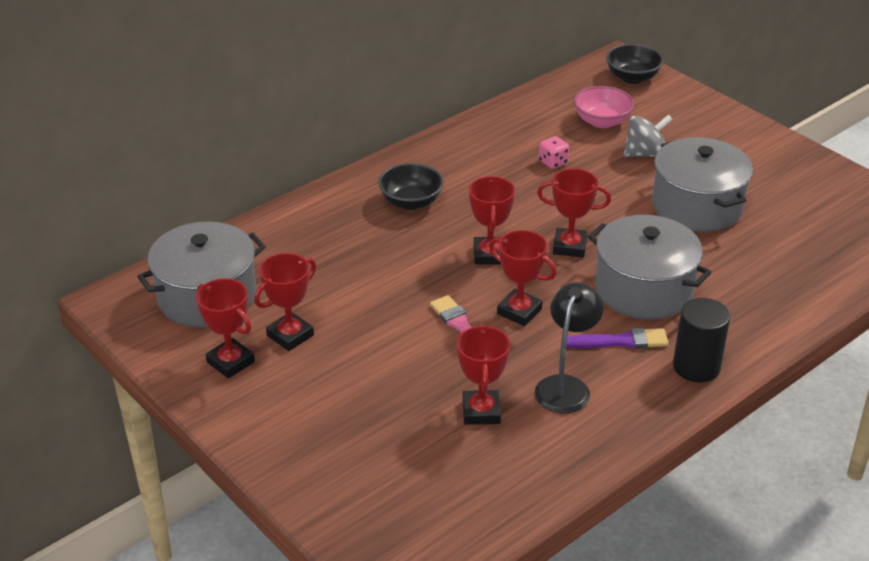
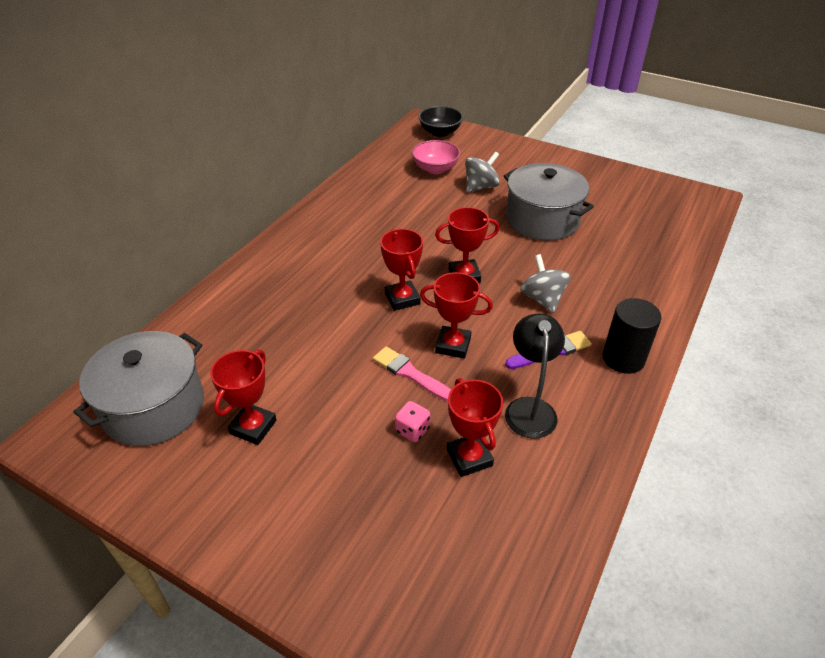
camera: 20 degrees left, 5 degrees up
red trophy [196,278,255,378] -> none
black bowl [378,163,444,210] -> none
pink dice [539,136,569,169] -> pink dice moved to [395,401,430,442]
grey pot [588,215,711,320] -> grey spinning top [520,254,571,313]

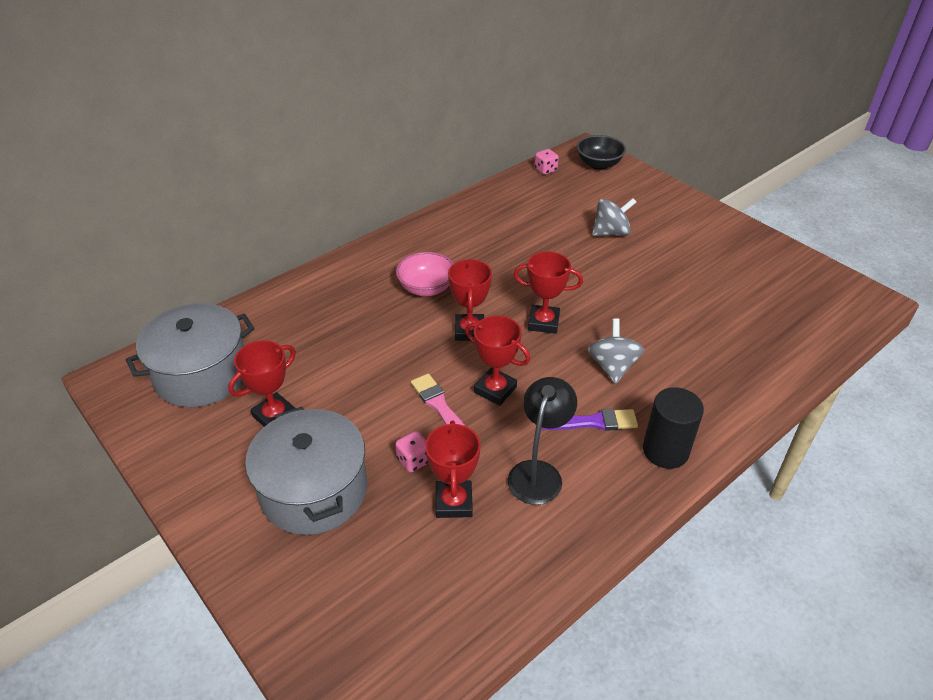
camera: 20 degrees right, 0 degrees up
pink bowl [412,140,460,174] -> pink bowl moved to [396,252,454,296]
grey pot [504,163,594,241] -> grey pot moved to [245,407,367,535]
none -> pink dice [534,149,559,175]

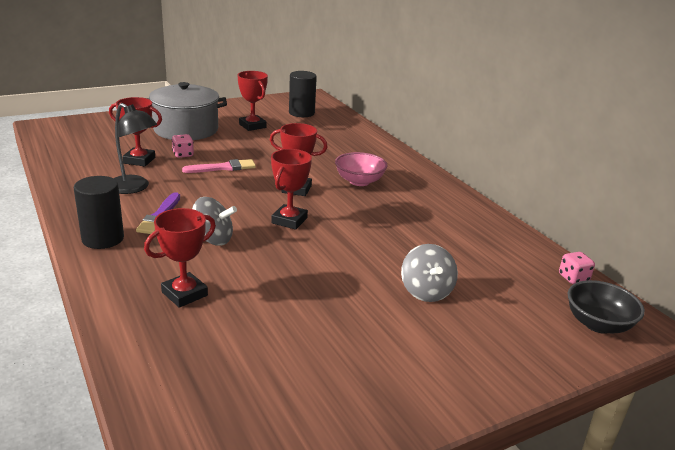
camera: 100 degrees right, 15 degrees down
grey pot [126,303,254,408] -> black cylinder [289,71,317,117]
red trophy [465,315,530,406] -> red trophy moved to [144,208,216,308]

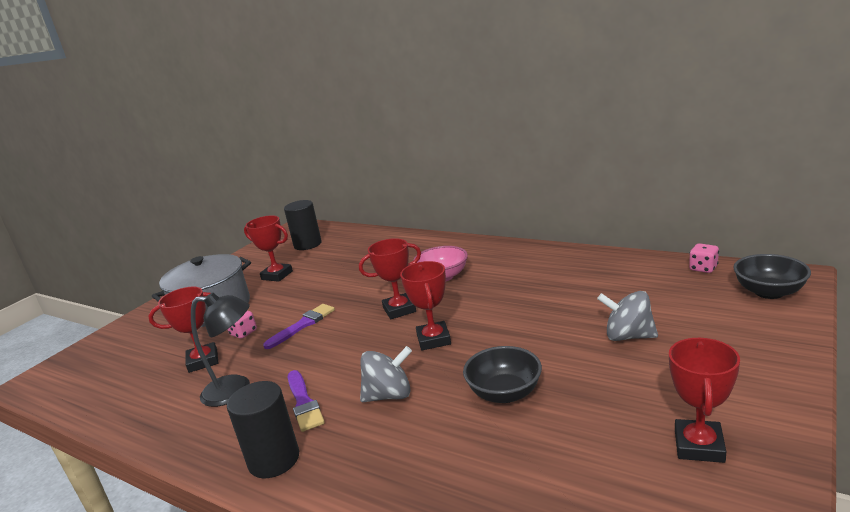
camera: 25 degrees left, 5 degrees down
red trophy [144,208,216,308] -> red trophy moved to [669,338,740,463]
pink brush [182,159,256,173] -> purple brush [263,304,335,349]
grey spinning top [401,244,458,302] -> grey spinning top turned 150 degrees clockwise [597,291,658,341]
none -> black bowl [463,346,542,403]

